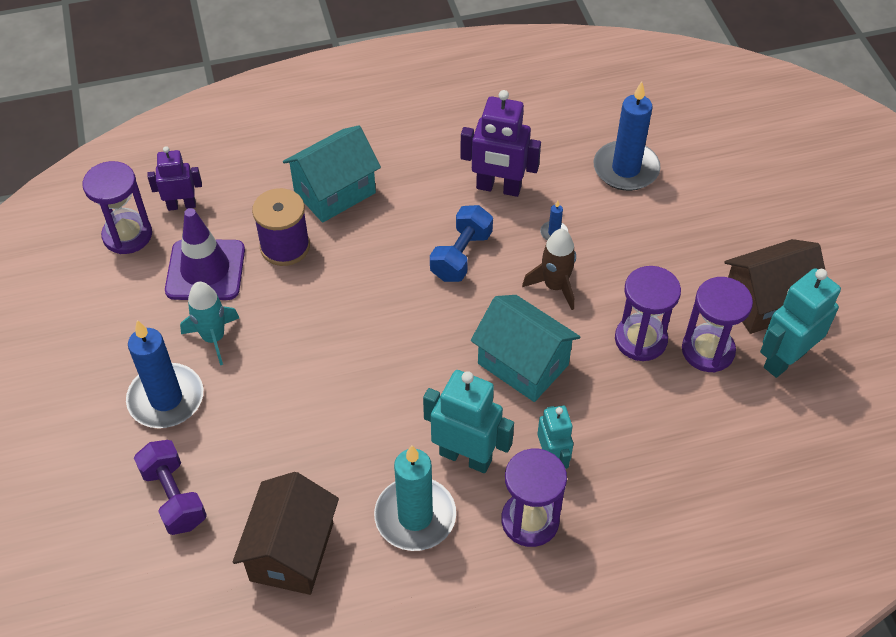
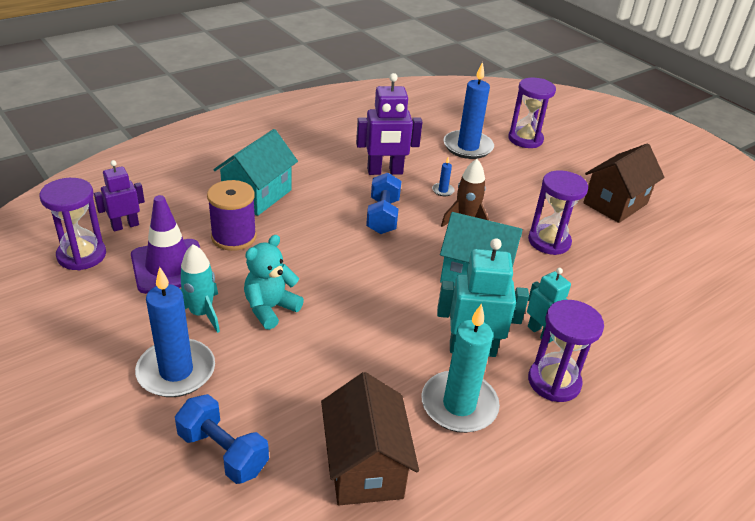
camera: 25 degrees left, 15 degrees down
purple dumbbell [134,440,207,535] -> blue dumbbell [175,394,269,484]
purple hourglass [682,277,753,372] -> purple hourglass moved to [508,78,556,148]
turquoise robot [760,268,841,378] -> none
none -> turquoise teddy bear [244,235,304,330]

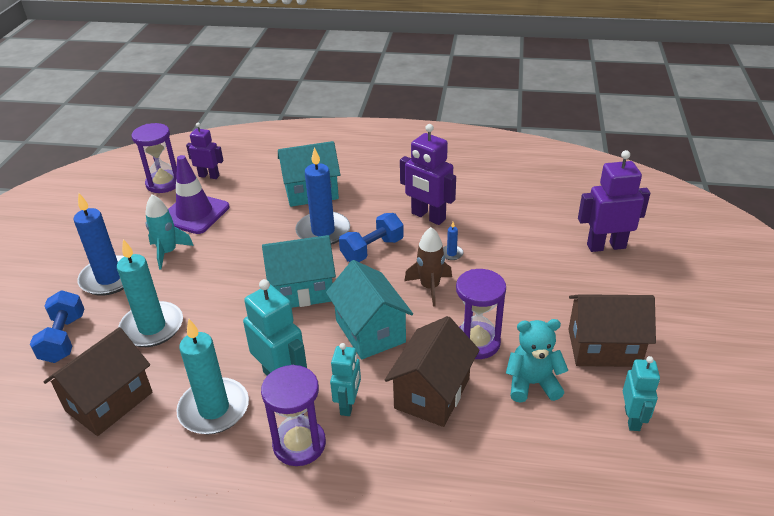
camera: 50 degrees right, 0 degrees up
purple spool [207,180,257,251] -> none
turquoise teddy bear [244,235,304,330] -> turquoise teddy bear moved to [506,319,568,403]
blue candle [444,62,494,159] -> blue candle moved to [295,147,350,245]
purple hourglass [508,78,556,148] -> purple robot [578,150,650,252]
none -> turquoise candle [117,239,183,347]
none -> turquoise house [262,235,336,308]
none -> brown house [385,316,479,427]
none -> turquoise robot [623,356,660,431]

